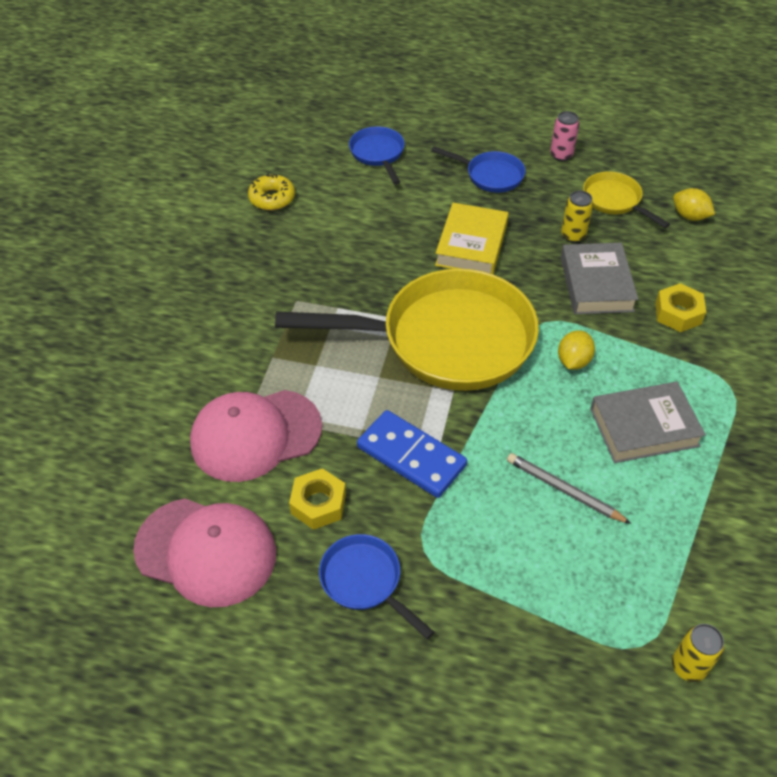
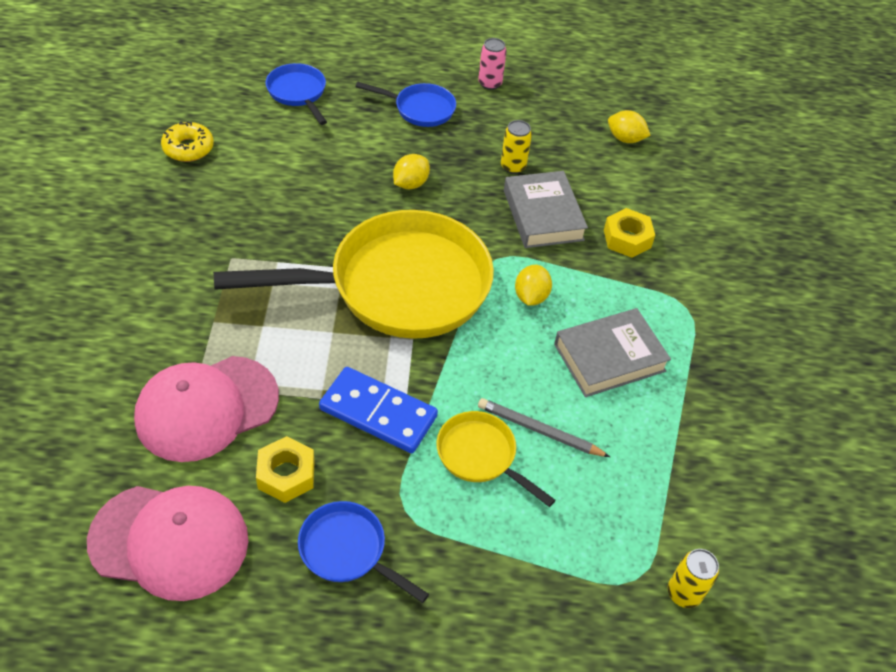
camera: 15 degrees left, 0 degrees up
yellow book [435,203,509,275] -> yellow lemon [393,154,430,189]
yellow pan [583,171,670,228] -> yellow pan moved to [436,411,555,507]

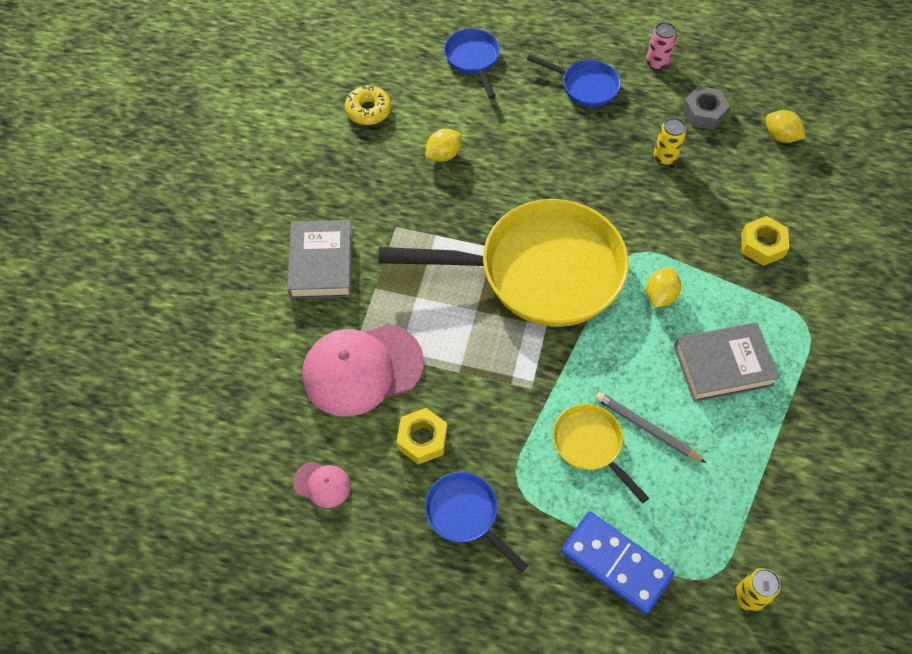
camera: 15 degrees right, 10 degrees up
pink cap [87,486,248,601] -> pink cap [293,461,351,508], size x0.45
blue domino [319,367,438,453] -> blue domino moved to [561,512,674,614]
yellow lemon [393,154,430,189] -> yellow lemon moved to [425,129,462,162]
grey book [504,171,588,248] -> grey book moved to [287,220,352,299]
none -> grey nut [682,86,730,130]

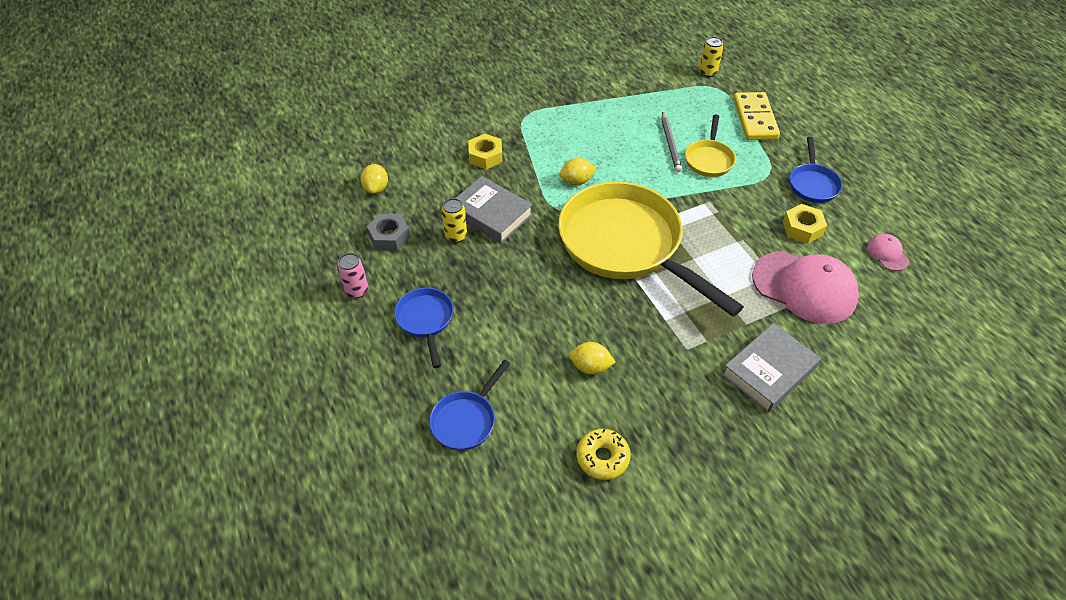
camera: 130 degrees left, 10 degrees down
blue domino [561,512,674,614] -> yellow domino [733,92,780,140]
grey book [674,322,780,402] -> grey book moved to [456,176,533,244]

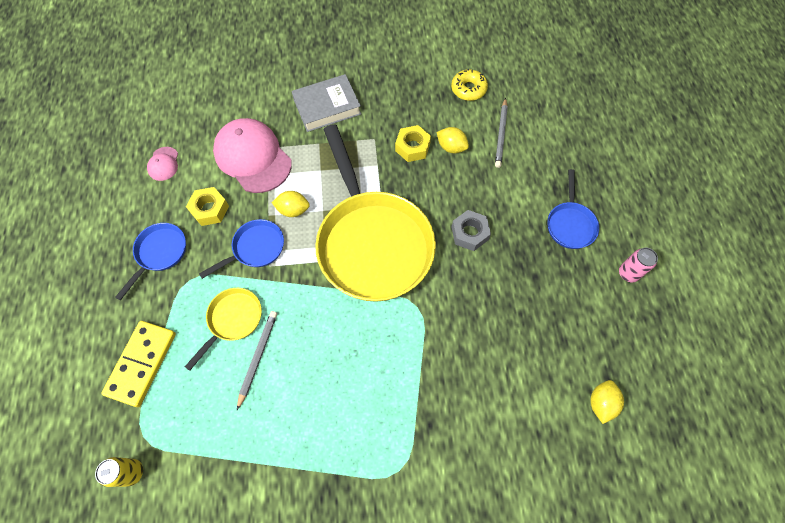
camera: 160 degrees left, 15 degrees up
grey nut [367,214,410,251] -> grey nut moved to [452,210,491,251]
blue pan [429,360,510,451] -> blue pan moved to [199,219,284,279]
yellow can [442,198,467,243] -> none
grey book [456,176,533,244] -> none
yellow nut [468,134,503,169] -> yellow nut moved to [395,125,431,162]
yellow lemon [559,158,596,185] -> yellow lemon moved to [272,191,310,217]
none -> grey pencil [495,98,508,168]

